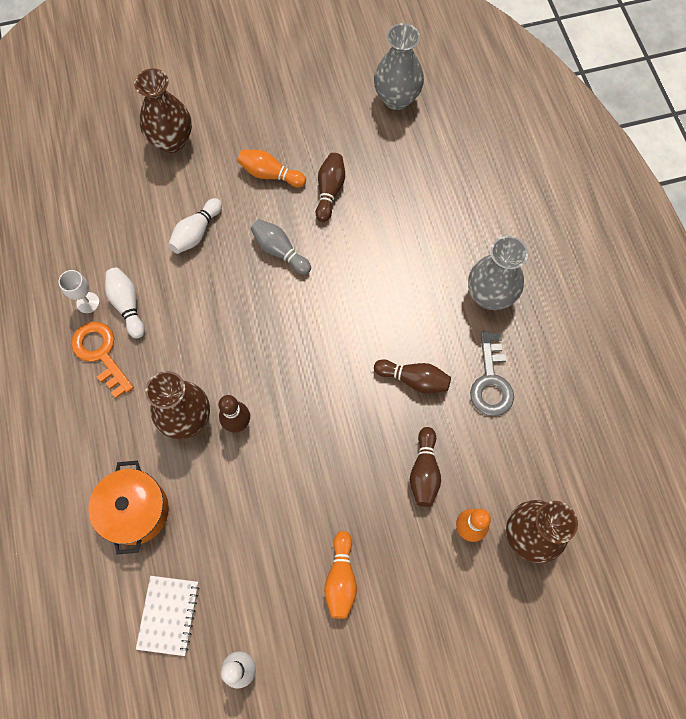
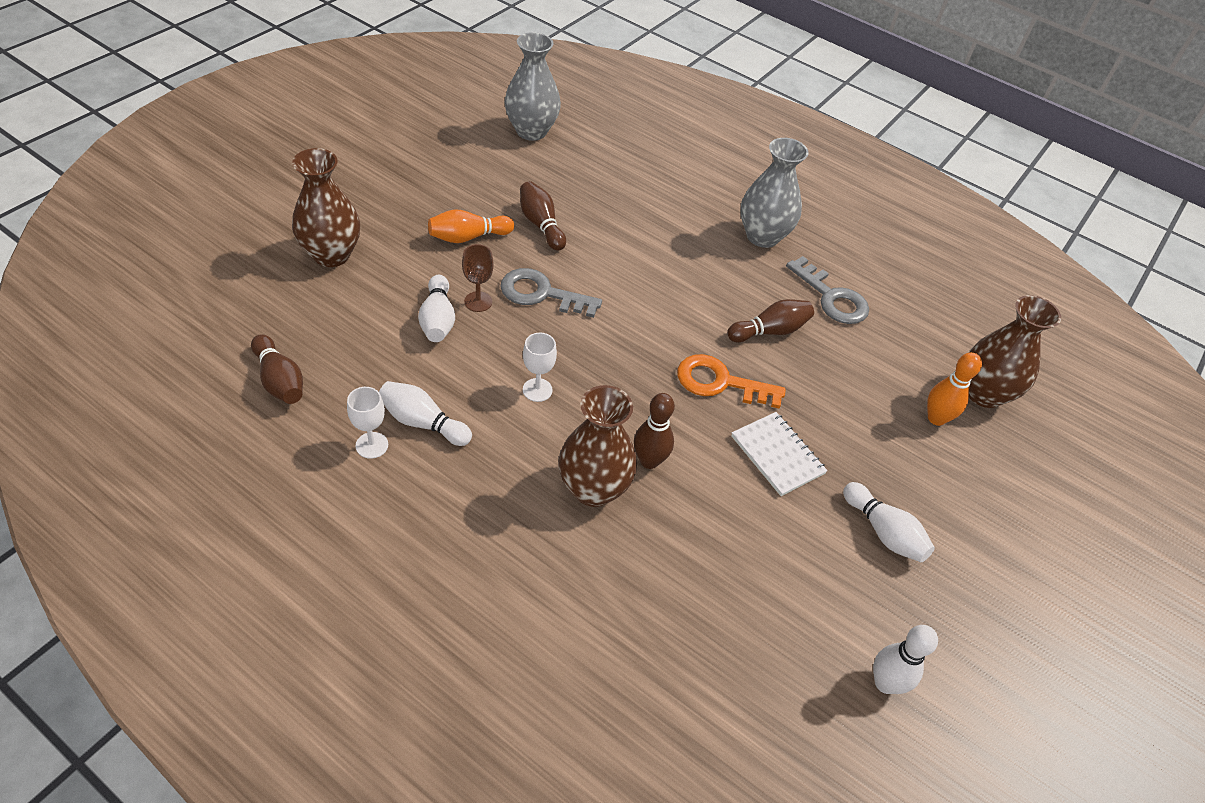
camera: 45 degrees left, 20 degrees down
orange key [71,322,134,398] -> orange key moved to [677,354,786,409]
orange pot [88,461,169,554] -> none
white notebook [136,576,200,656] -> white notebook moved to [731,412,828,496]
grey bowling pin [251,219,311,275] -> grey key [500,268,602,318]
orange bowling pin [324,531,357,619] -> white bowling pin [843,482,935,562]
brown bowling pin [410,427,441,507] -> brown bowling pin moved to [251,334,303,404]
none -> brown goblet [462,244,494,312]
none -> white goblet [523,333,557,402]

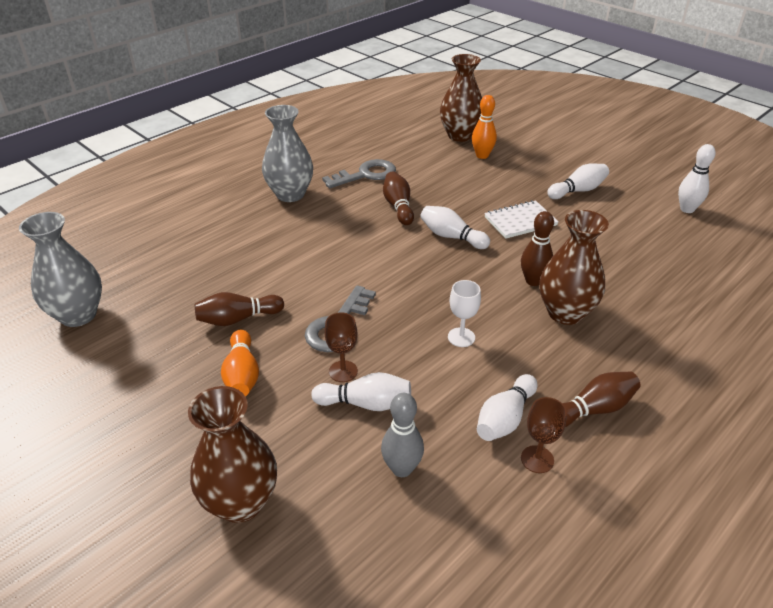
camera: 75 degrees left, 10 degrees down
brown bowling pin [251,334,303,404] -> brown bowling pin moved to [562,371,641,427]
white goblet [347,387,388,459] -> brown goblet [521,397,567,473]
orange key [677,354,786,409] -> white bowling pin [420,206,490,249]
none -> grey bowling pin [381,393,424,477]

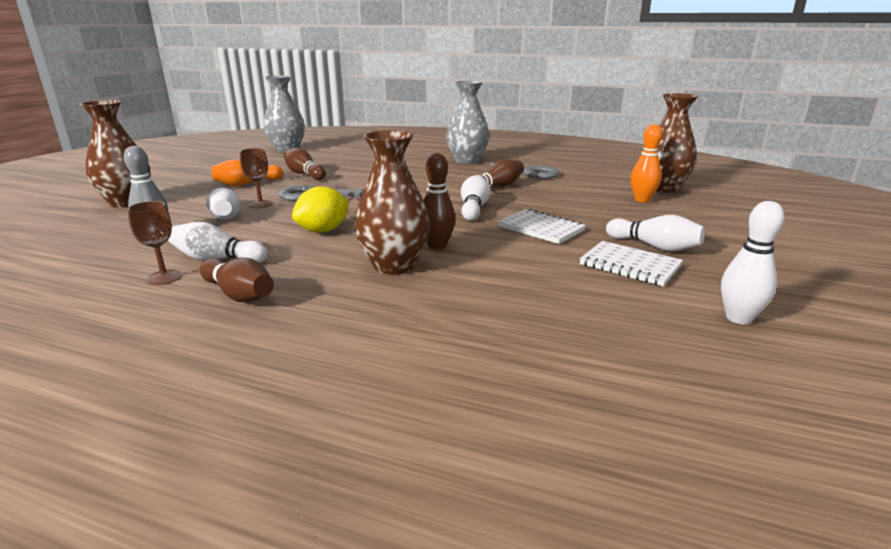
camera: 65 degrees right, 15 degrees down
white goblet [448,280,481,347] -> yellow lemon [292,186,349,233]
none -> white notebook [580,241,683,286]

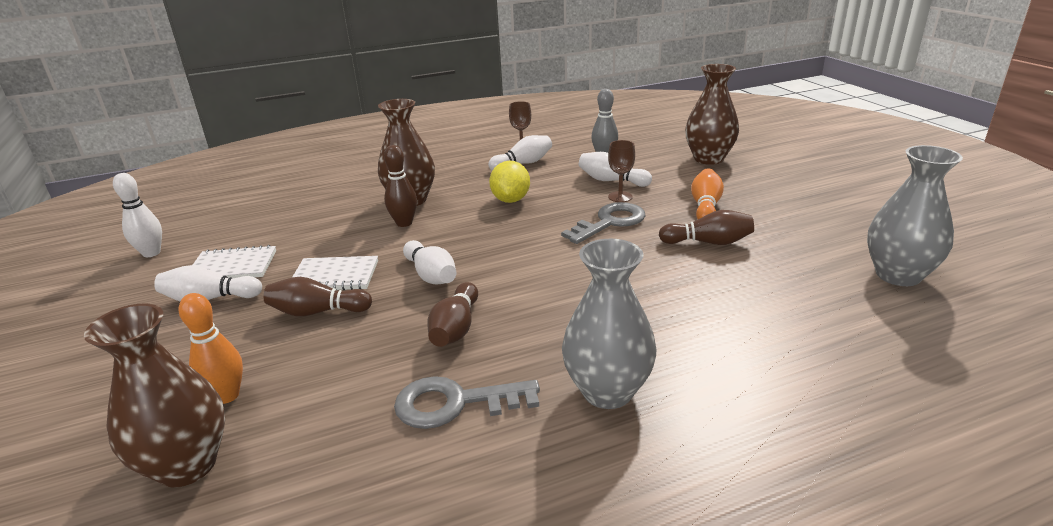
camera: 140 degrees right, 5 degrees up
brown bowling pin [200,258,274,302] -> brown bowling pin moved to [264,277,372,316]

